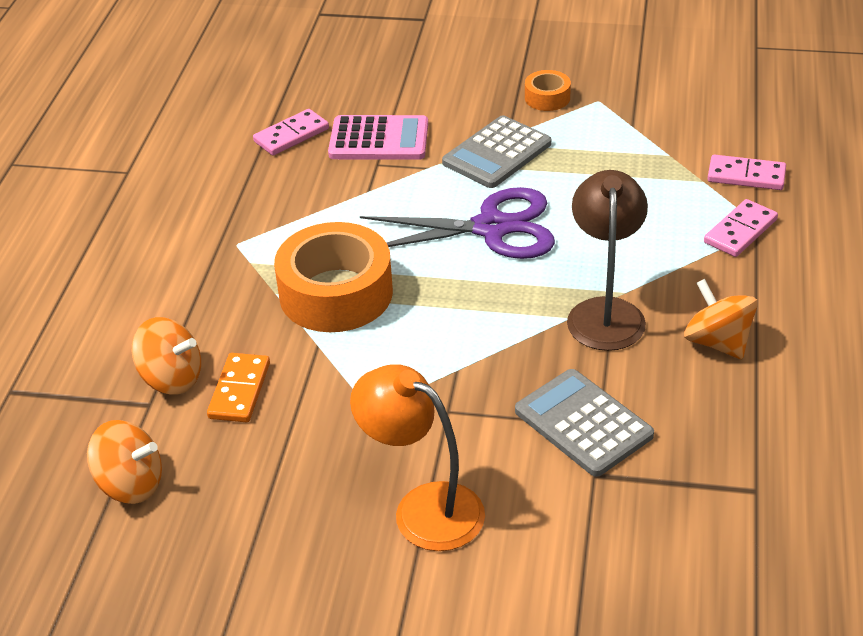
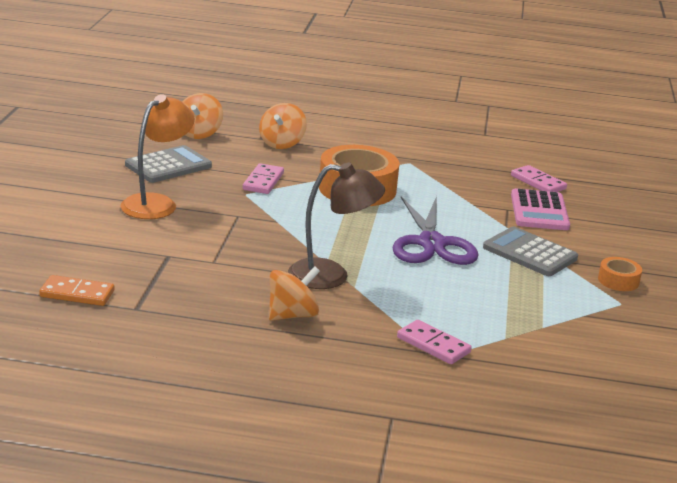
camera: 85 degrees right, 15 degrees down
orange domino [207,353,270,422] -> orange domino moved to [39,275,114,306]
grey calculator [515,369,654,477] -> grey calculator moved to [125,145,212,183]
pink domino [707,155,786,190] -> pink domino moved to [243,163,284,194]

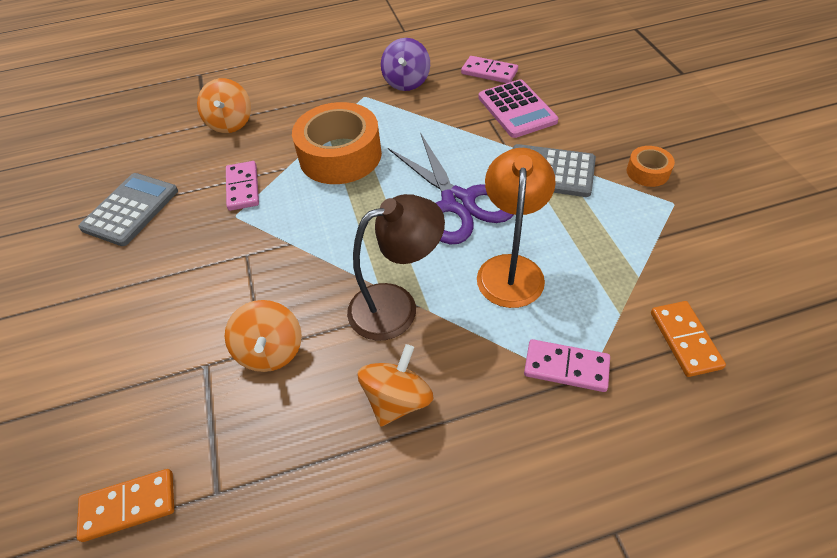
camera: 20 degrees left, 25 degrees up
orange lamp [120,94,195,219] -> orange lamp moved to [477,148,556,308]
orange spinning top [182,93,223,139] -> orange spinning top moved to [225,300,302,372]
none -> purple spinning top [381,38,430,91]
none -> orange domino [651,301,726,377]

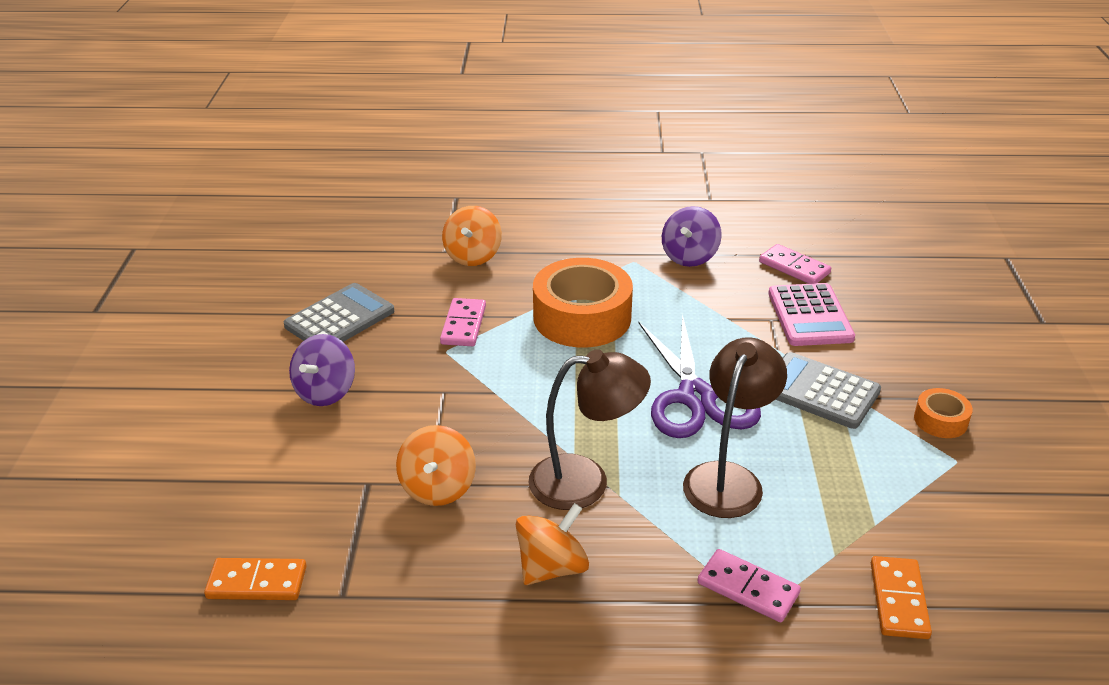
camera: 15 degrees right, 15 degrees down
orange lamp [477,148,556,308] -> brown lamp [683,337,787,518]
none -> purple spinning top [289,334,355,406]

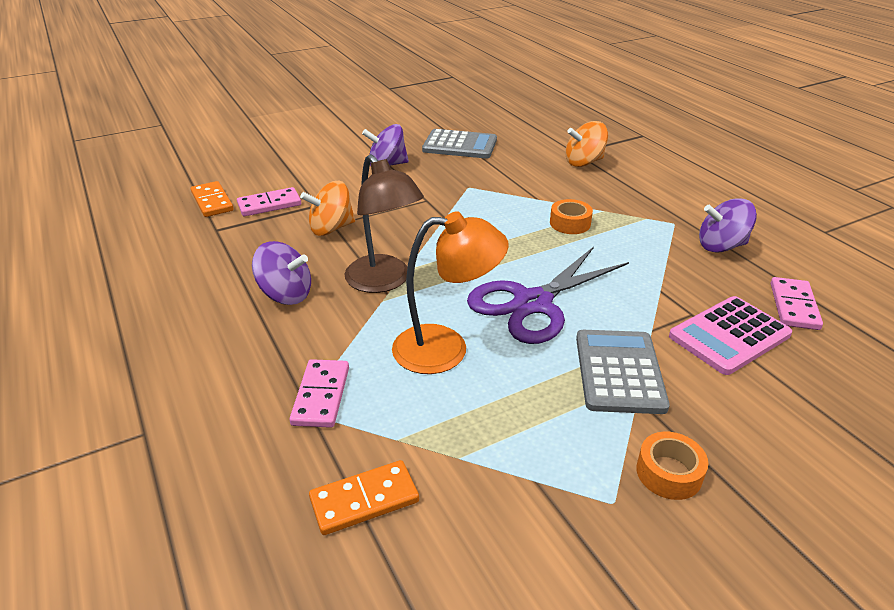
camera: 60 degrees right, 0 degrees up
pink domino [440,298,486,346] -> pink domino moved to [237,187,301,216]
orange spinning top [515,503,589,585] -> purple spinning top [252,241,311,305]
orange tape [533,258,633,348] -> orange tape [550,199,593,234], size x0.47
brown lamp [683,337,787,518] -> orange lamp [392,211,509,374]

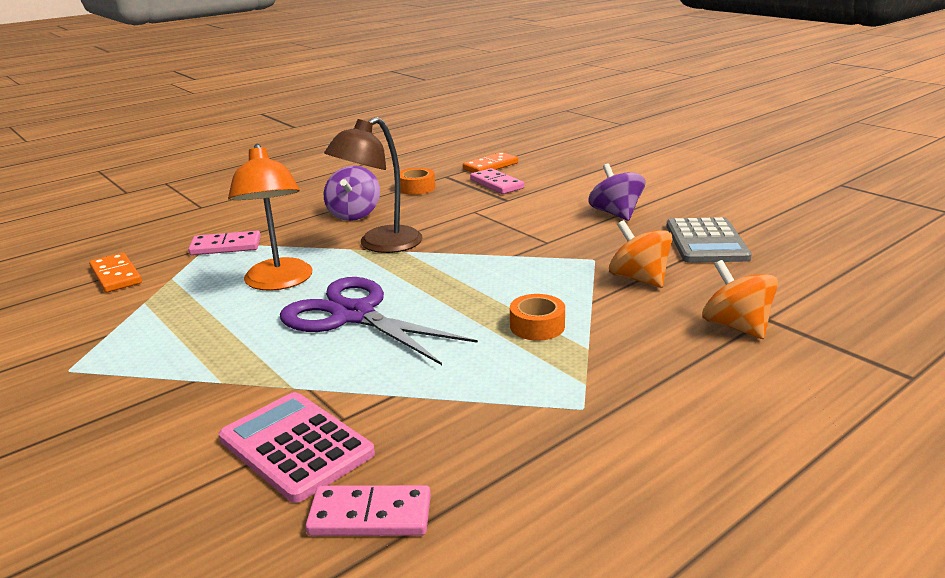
camera: 80 degrees right, 10 degrees down
orange spinning top [300,181,355,236] -> orange spinning top moved to [609,220,673,288]
grey calculator [576,330,670,414] -> none
orange tape [636,432,708,500] -> orange tape moved to [400,168,435,195]
purple spinning top [699,198,757,253] -> none

